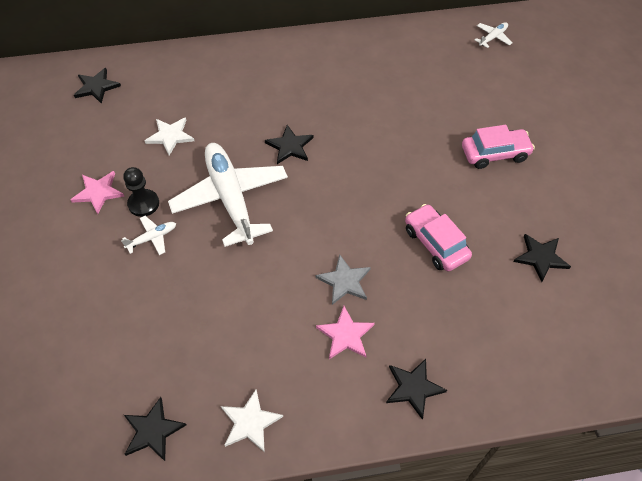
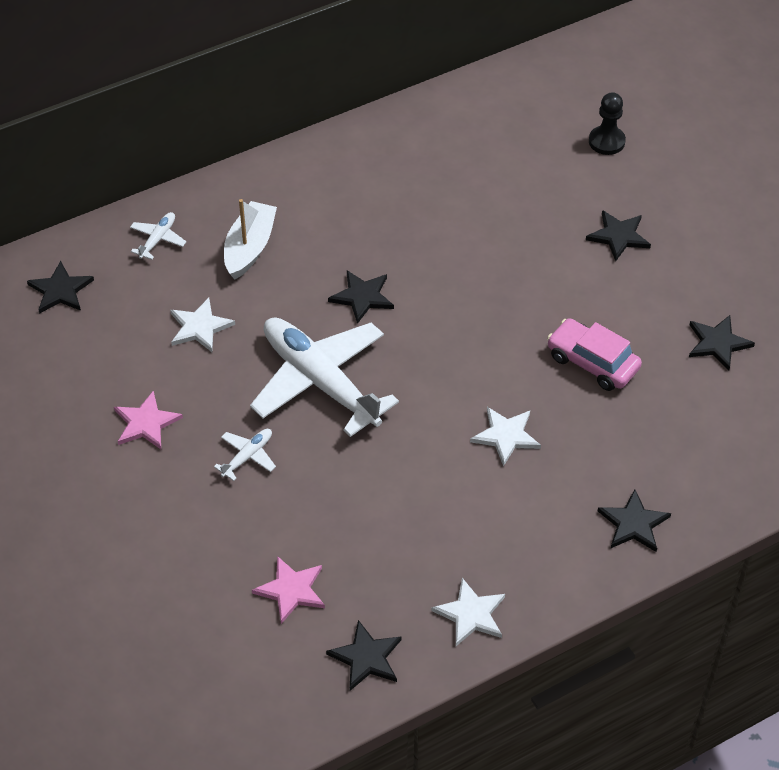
camera: 20 degrees left, 5 degrees down
black pawn [123,167,159,217] -> black pawn moved to [589,92,626,155]
grey star [316,254,371,305] -> white star [470,407,541,466]
pink star [316,306,375,359] -> pink star moved to [252,556,325,624]
pink car [462,125,535,169] -> black star [586,210,651,261]
white plane [475,22,513,48] -> white plane moved to [130,212,186,260]
none -> white boat [224,199,277,279]

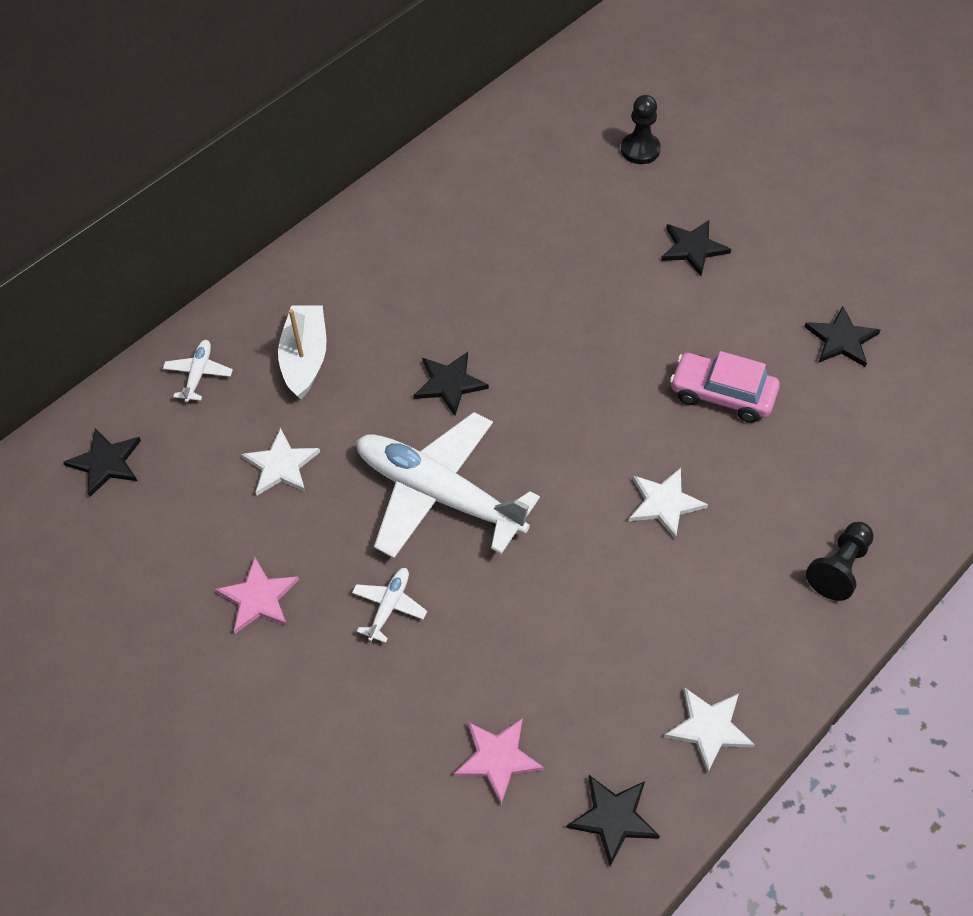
camera: 15 degrees left, 5 degrees up
black star [598,489,671,552] -> black pawn [806,522,874,601]

